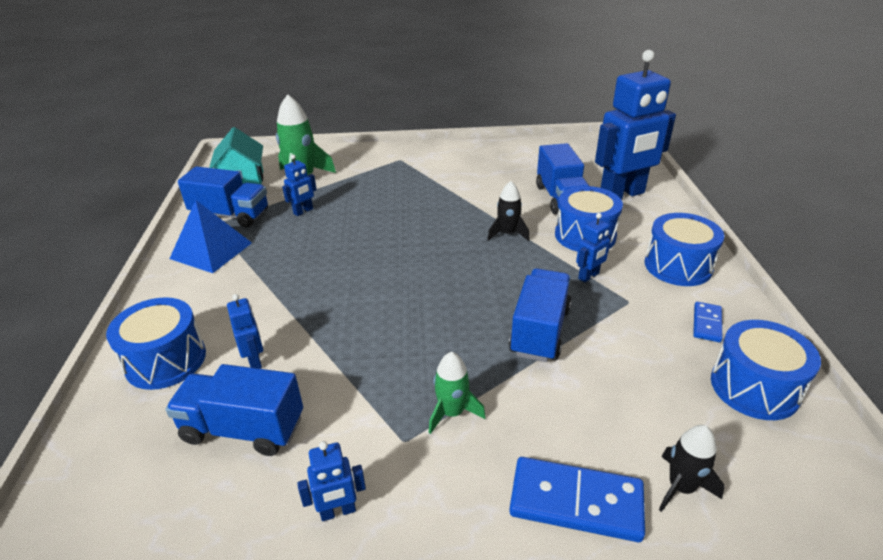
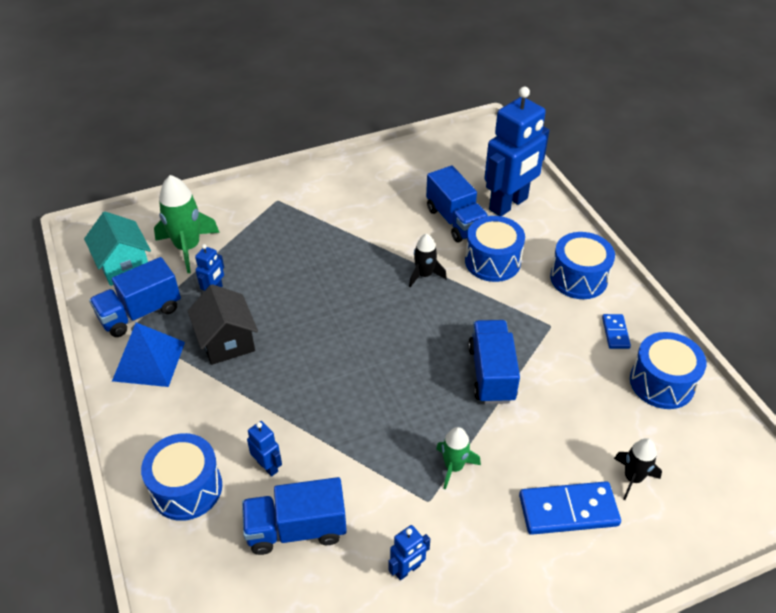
camera: 20 degrees left, 10 degrees up
blue truck [178,166,268,227] -> blue truck turned 150 degrees clockwise [89,257,181,337]
blue robot [576,213,611,283] -> none
none -> black house [188,284,258,365]

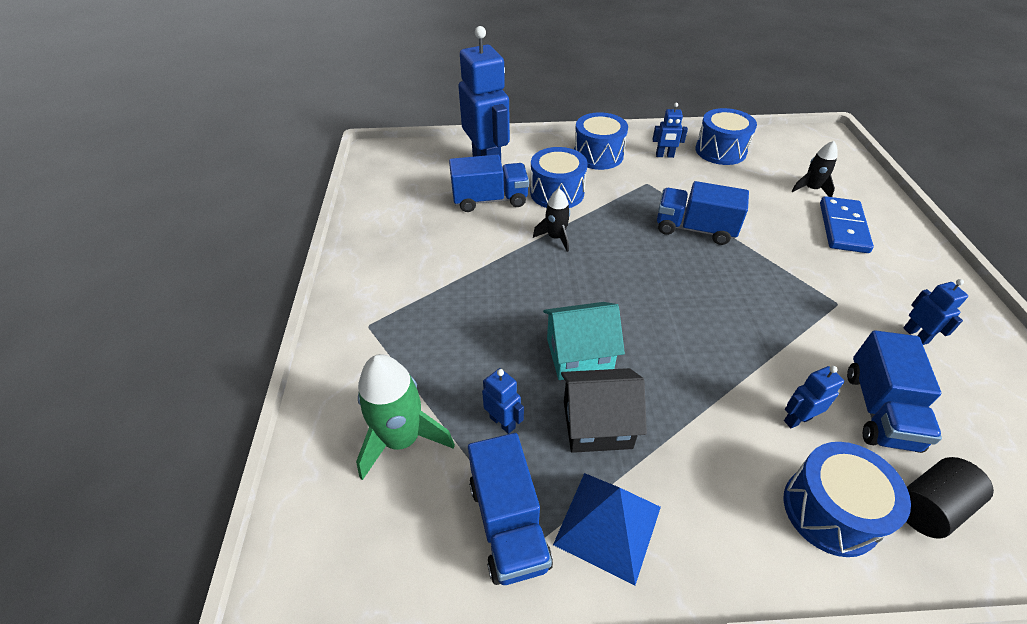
camera: 70 degrees left, 0 degrees up
turquoise house [84,212,151,286] -> turquoise house moved to [543,302,625,380]
green rocket [436,427,481,490] -> none
blue domino [602,314,631,349] -> blue robot [652,103,688,158]
none -> black cylinder [906,457,994,539]

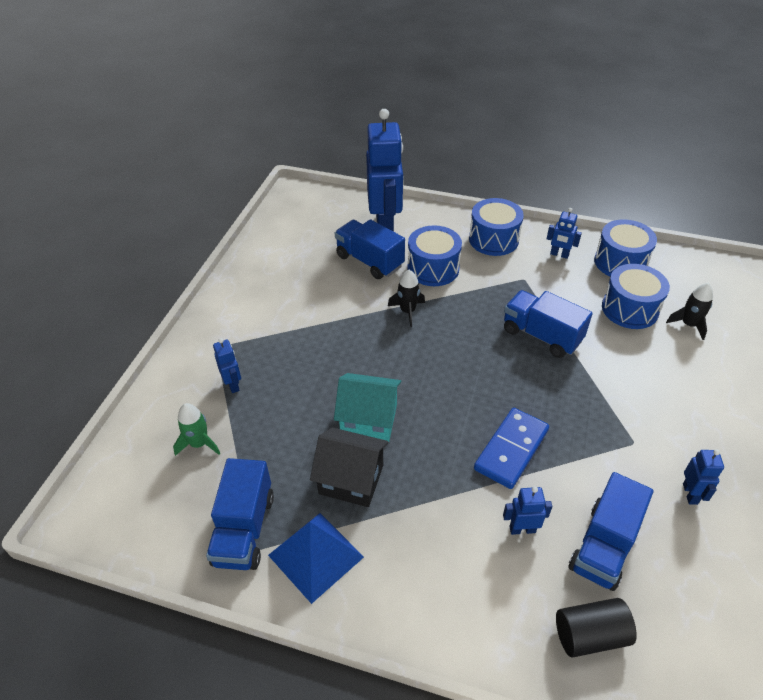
camera: 20 degrees right, 0 degrees up
green rocket [356,354,455,480] -> green rocket [173,403,220,456], size x0.59
blue truck [449,155,529,212] -> blue truck turned 150 degrees counterclockwise [335,219,405,279]
blue robot [482,368,524,434] -> blue robot moved to [213,338,241,393]
blue drum [784,442,911,557] -> blue drum moved to [602,264,670,329]
blue domino [820,196,874,253] -> blue domino moved to [474,408,549,489]

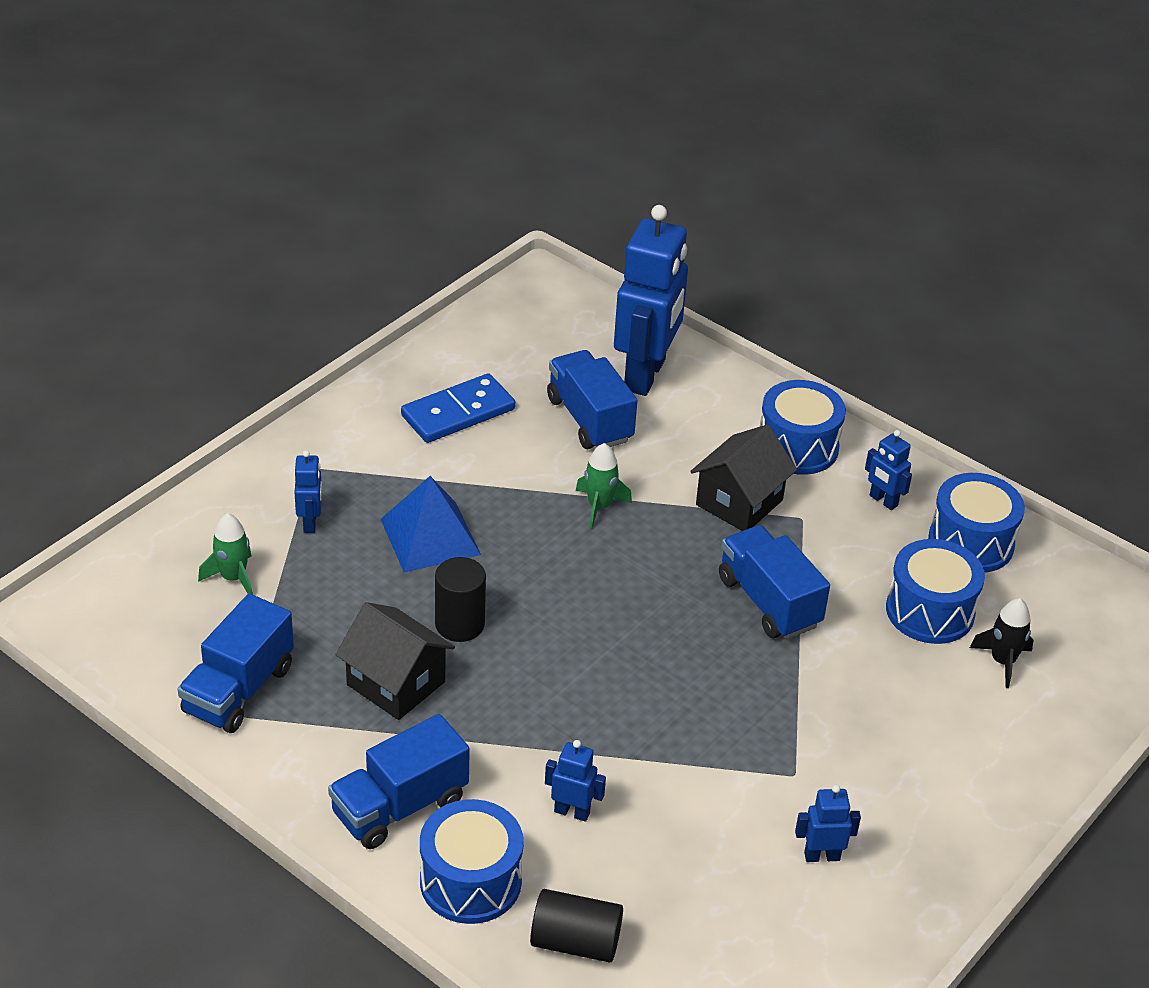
camera: 20 degrees right, 5 degrees down
blue pyramid [268,513,364,604] -> blue pyramid moved to [380,476,481,573]
turquoise house [334,373,401,442] -> black cylinder [435,557,486,642]
black rocket [388,270,425,327] -> green rocket [576,443,632,529]
blue drum [407,225,462,286] -> blue drum moved to [420,799,524,924]
blue domino [474,408,549,489] -> blue domino moved to [401,373,515,443]
blue truck [569,472,653,591] -> blue truck moved to [328,714,470,849]
blue robot [683,449,724,505] -> blue robot turned 120 degrees counterclockwise [795,785,861,862]
none -> black house [690,424,797,531]

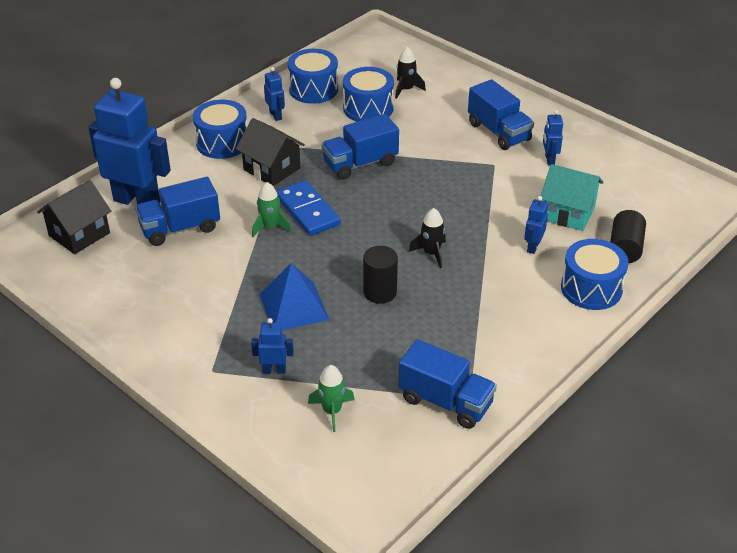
camera: 85 degrees left, 0 degrees up
blue truck [328,714,470,849] -> blue truck moved to [468,79,534,150]
black house [335,602,455,720] -> black house moved to [37,180,111,254]
blue domino [401,373,515,443] -> blue domino moved to [276,180,341,236]
blue robot [865,430,912,510] -> blue robot turned 75 degrees counterclockwise [264,67,285,121]
none -> black rocket [409,208,446,268]
none -> turquoise house [541,164,603,231]

